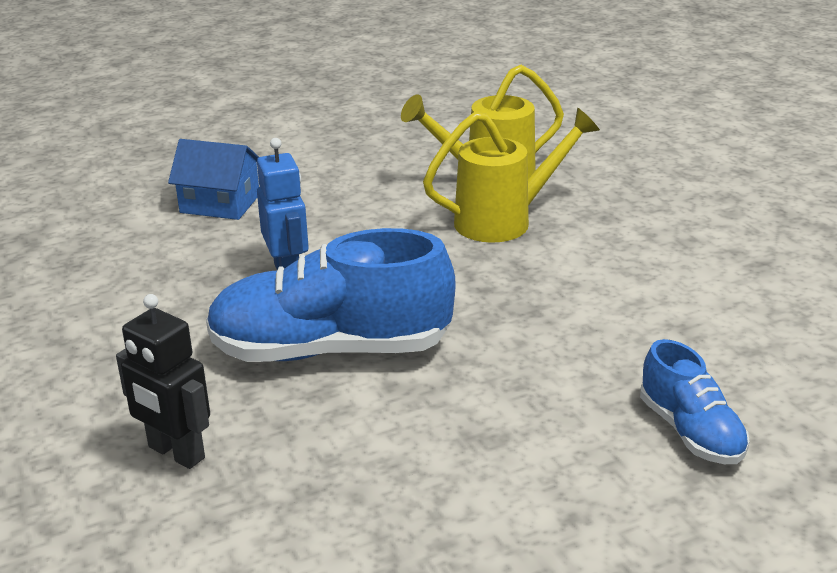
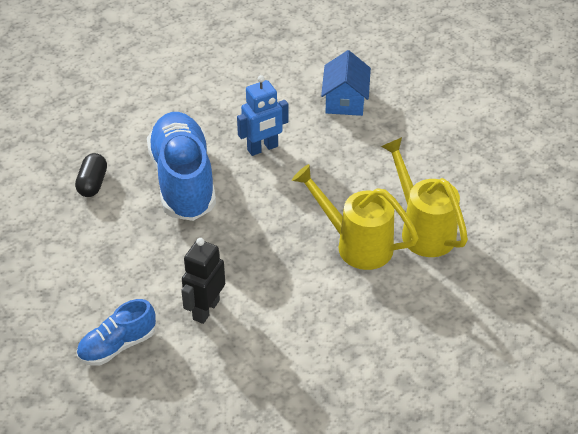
camera: 80 degrees right, 15 degrees up
black robot [116,294,210,469] -> black robot moved to [181,238,225,324]
yellow watering can [423,108,600,243] -> yellow watering can turned 150 degrees clockwise [292,164,418,270]
none -> black capsule [75,153,107,197]

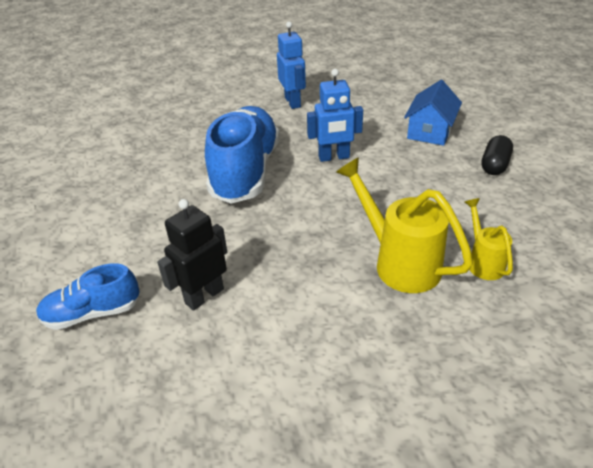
camera: 20 degrees right, 5 degrees down
black capsule [75,153,107,197] -> black capsule moved to [481,135,513,175]
yellow watering can [381,137,468,257] -> yellow watering can [465,198,513,280], size x0.56
none -> blue robot [277,21,306,109]

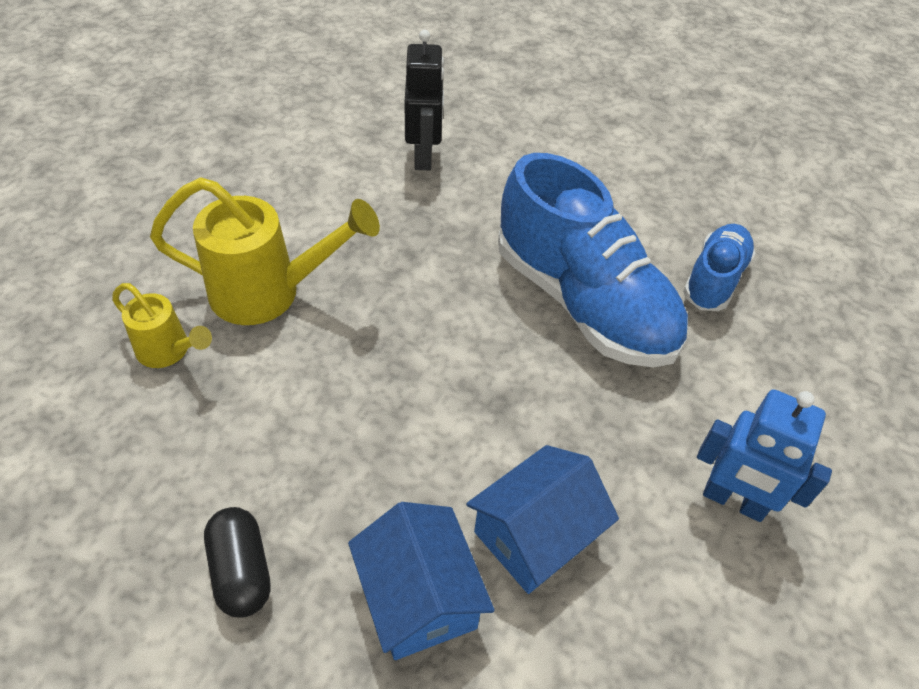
camera: 130 degrees right, 10 degrees up
blue shoe [36,263,140,330] -> blue shoe moved to [683,224,756,311]
blue robot [307,69,363,162] -> none
none -> blue house [466,445,619,594]

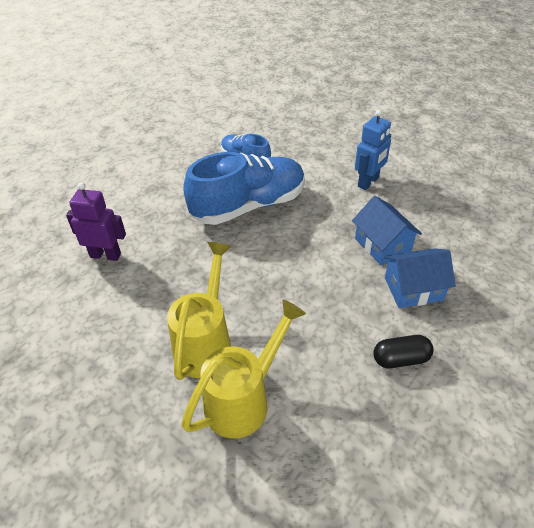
camera: 75 degrees left, 5 degrees down
yellow watering can [112,283,212,368] -> yellow watering can [181,300,306,438], size x1.78
black robot [404,30,444,170] -> purple robot [66,182,126,261]

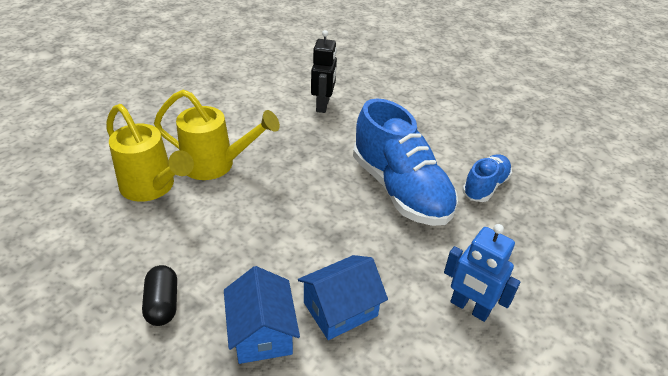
camera: 85 degrees right, 5 degrees down
purple robot [66,182,126,261] -> black robot [311,30,337,113]

